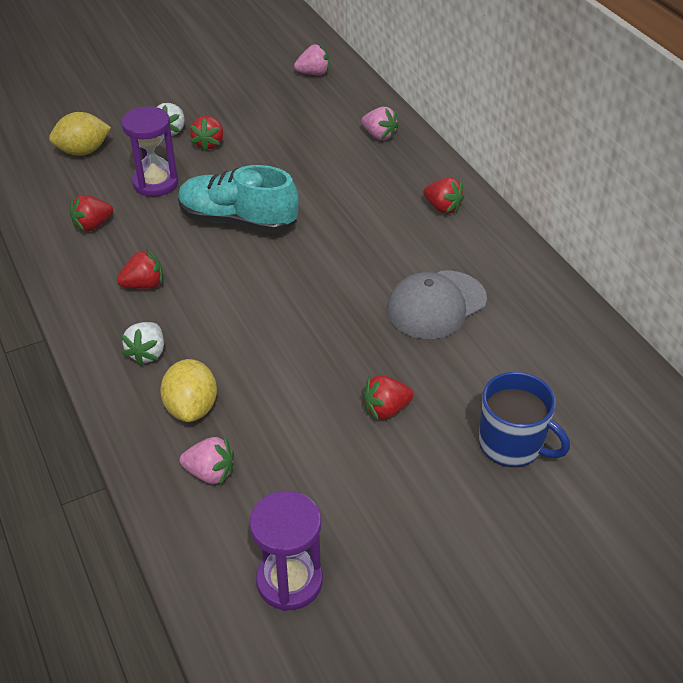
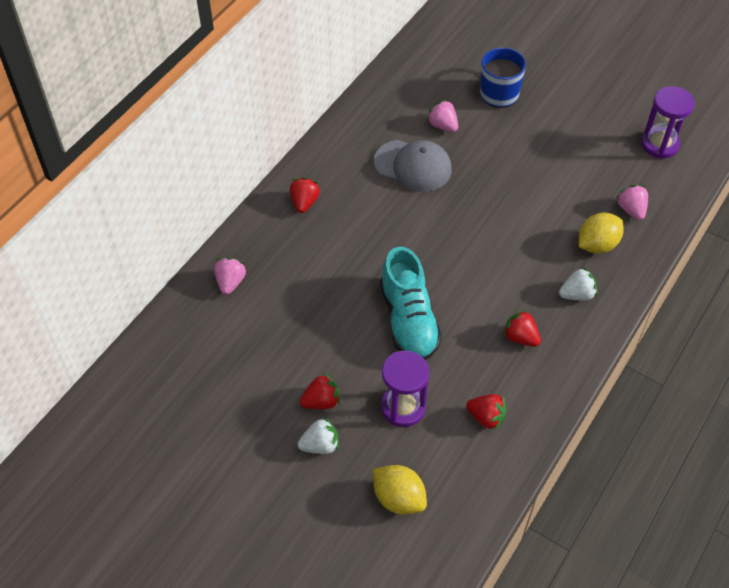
camera: 120 degrees left, 10 degrees up
pink strawberry [294,44,329,75] -> pink strawberry moved to [427,100,458,132]
red strawberry [362,375,414,420] -> none

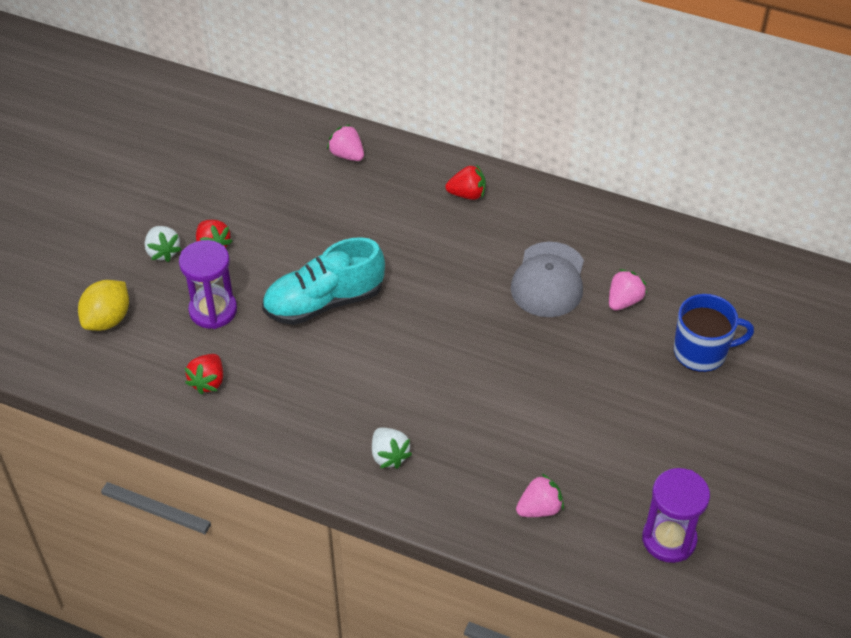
camera: 80 degrees right, 5 degrees down
pink strawberry [214,257,246,295] -> pink strawberry turned 135 degrees counterclockwise [327,124,364,161]
red strawberry [503,309,541,347] -> none
yellow lemon [579,213,624,254] -> none

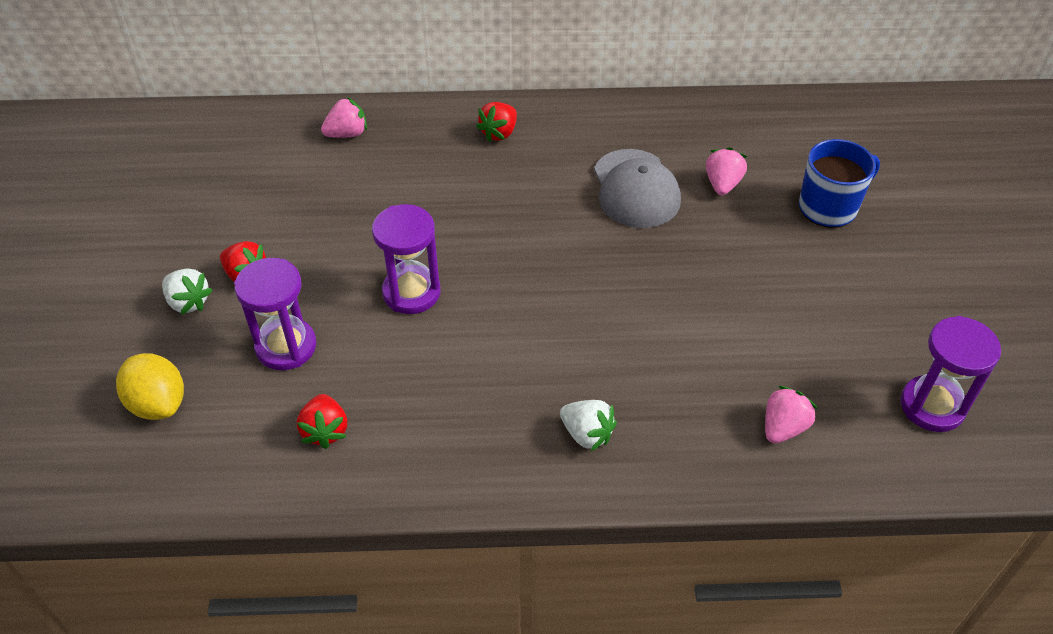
camera: 25 degrees left, 0 degrees up
yellow lemon [78,280,129,331] -> yellow lemon turned 45 degrees counterclockwise [116,353,184,420]
turquoise shoe [262,237,385,325] -> purple hourglass [372,204,441,314]
pink strawberry [327,124,364,161] -> pink strawberry turned 135 degrees clockwise [321,97,367,138]
red strawberry [445,164,486,200] -> red strawberry turned 150 degrees clockwise [476,102,517,142]

